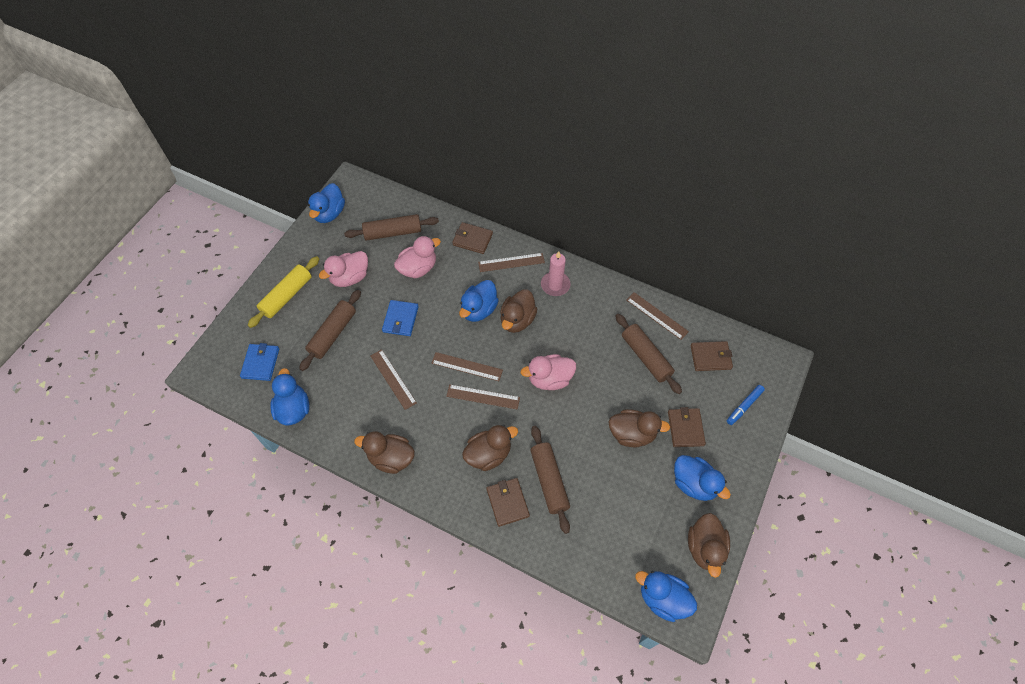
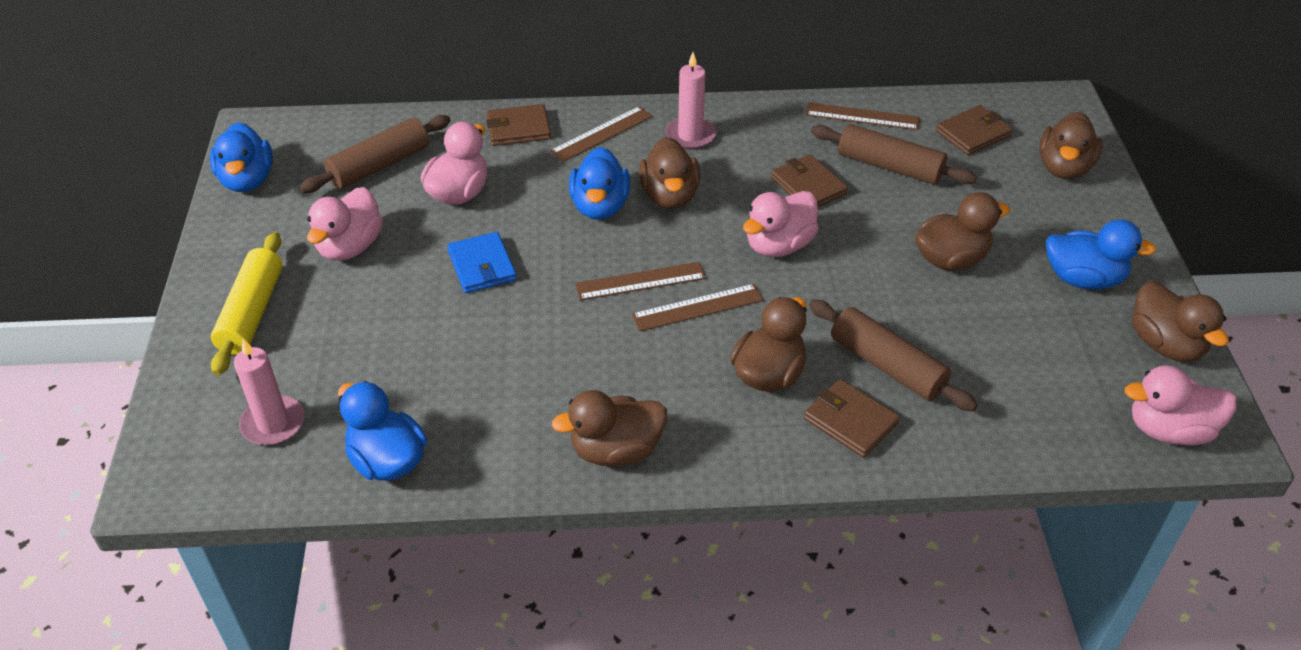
camera: 30 degrees left, 15 degrees down
blue wallet [240,343,279,381] -> pink candle [234,339,304,445]
brown rolling pin [299,290,361,371] -> none
brown ruler [370,349,417,410] -> none
blue duck [635,571,697,622] -> pink duck [1125,365,1237,445]
brown wallet [668,407,706,447] -> brown wallet moved to [771,154,848,207]
blue marker [727,385,765,425] -> brown duck [1039,112,1103,179]

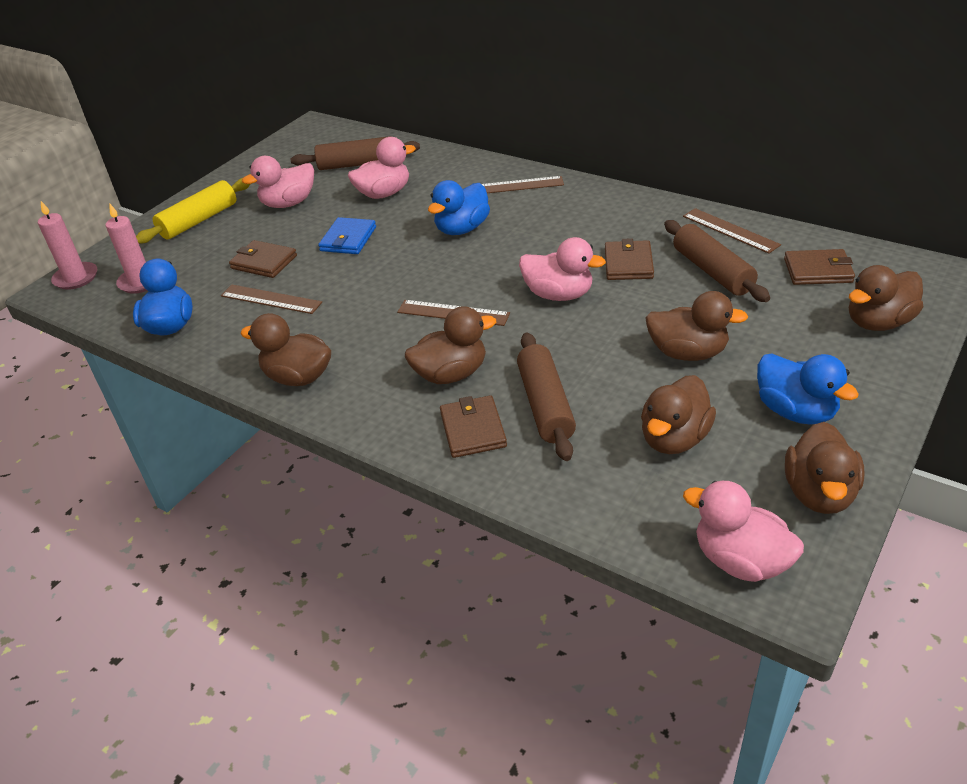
camera: 40 degrees right, 5 degrees down
blue duck [210,122,273,192] -> none
brown wallet [486,104,551,146] -> brown wallet moved to [229,240,297,278]
brown ruler [575,262,706,301] -> brown ruler moved to [221,285,322,314]
brown duck [639,137,700,209] -> brown duck moved to [641,375,716,454]
pink candle [665,52,716,150] -> pink candle moved to [38,201,97,290]
pink duck [743,191,819,257] -> pink duck turned 150 degrees counterclockwise [519,237,606,301]

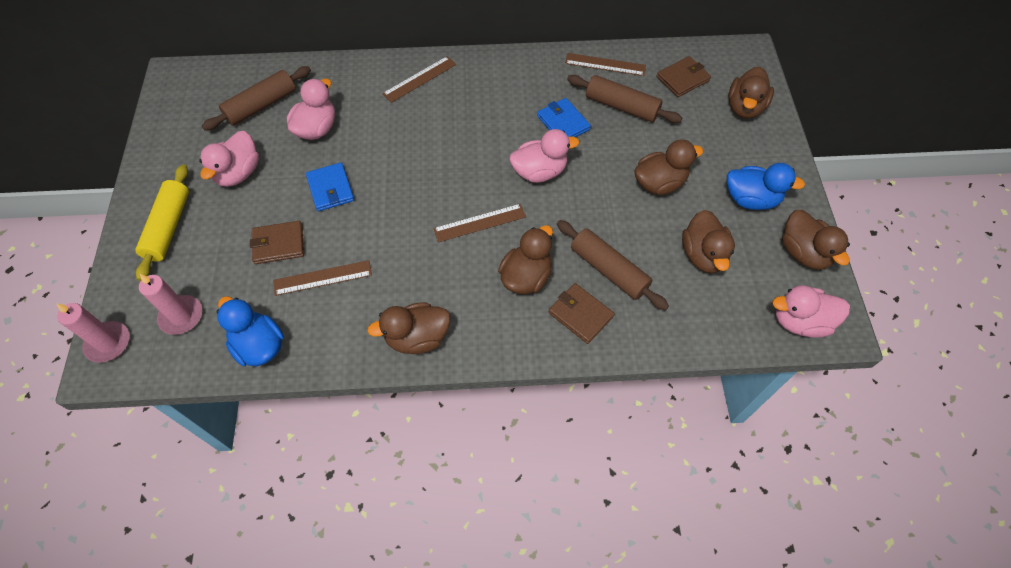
camera: 40 degrees left, 20 degrees up
blue duck [428,180,490,235] -> none
brown wallet [605,238,654,280] -> blue wallet [537,98,591,137]

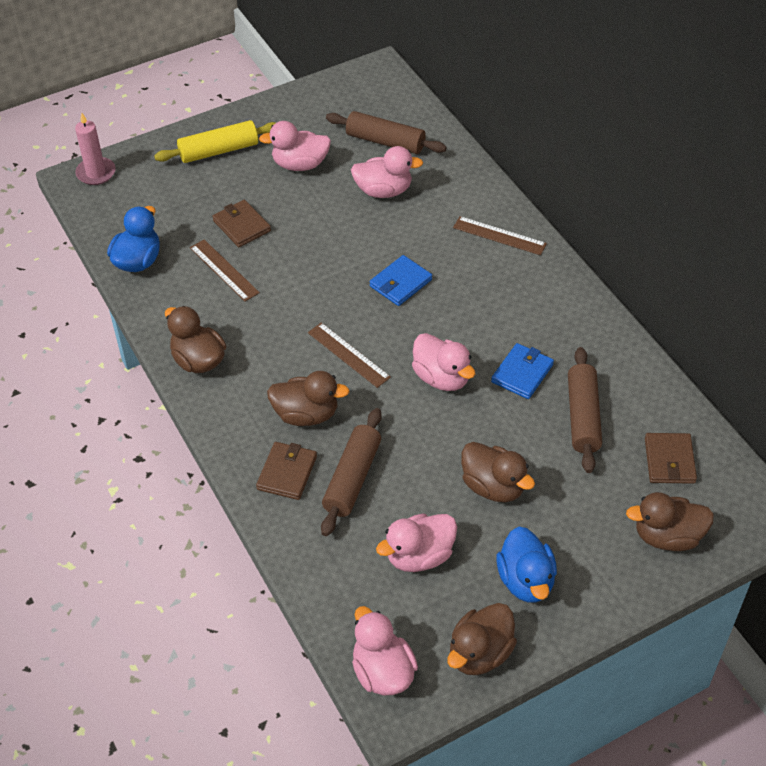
camera: 65 degrees right, 10 degrees down
pink candle [139,274,202,335] -> none
blue wallet [306,162,354,211] -> blue wallet moved to [369,255,432,306]
brown ruler [565,53,646,76] -> none
brown wallet [657,56,711,97] -> brown wallet turned 60 degrees clockwise [645,433,697,484]
brown duck [682,210,735,273] -> pink duck [376,513,457,572]

